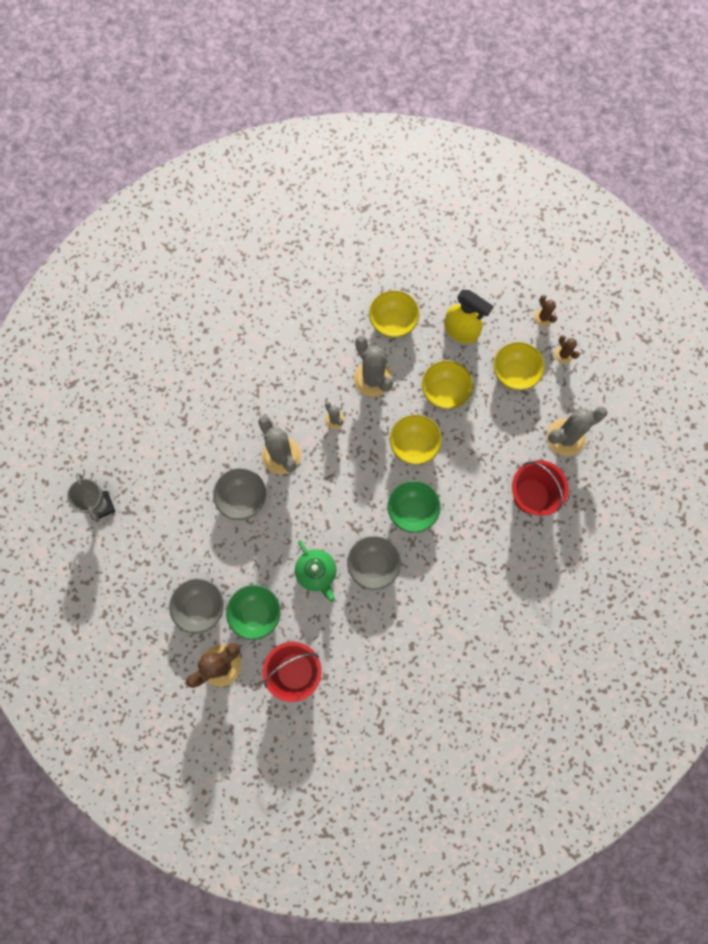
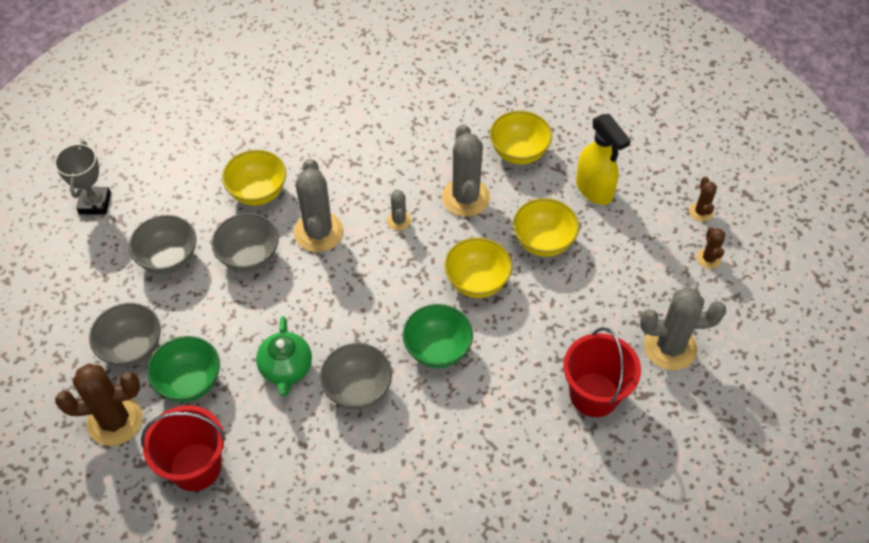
camera: 25 degrees right, 20 degrees down
yellow bowl [493,342,545,390] -> yellow bowl moved to [222,150,286,206]
none -> grey bowl [129,215,196,274]

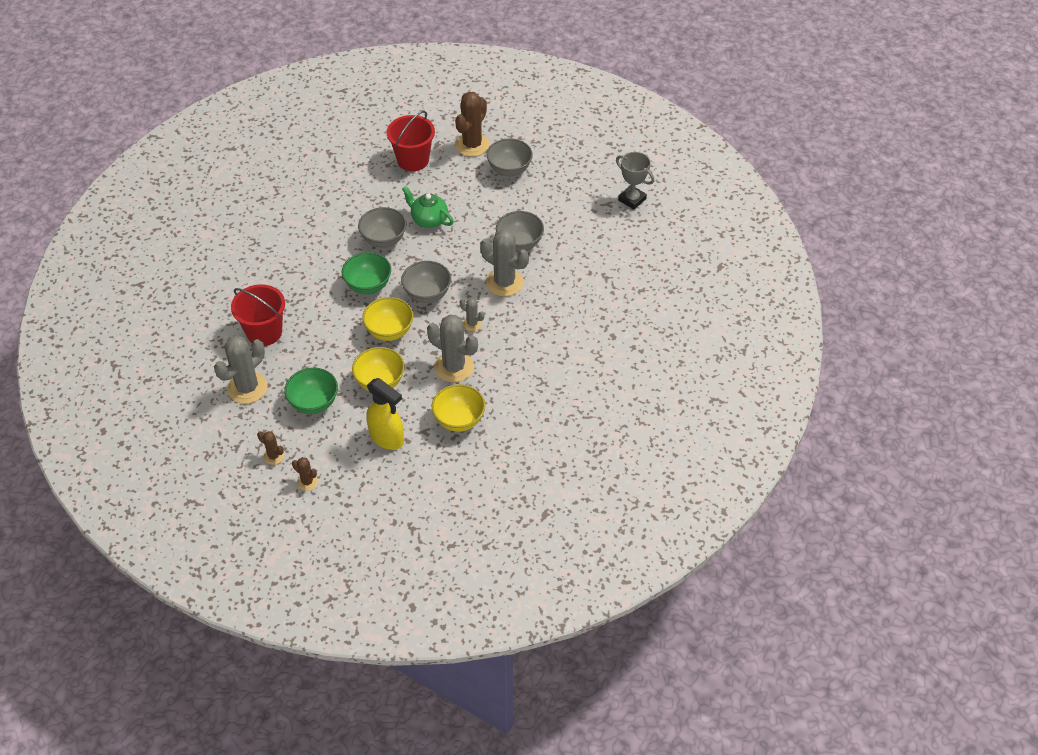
camera: 130 degrees right, 5 degrees down
grey bowl [129,215,196,274] -> grey bowl moved to [401,261,451,303]
green bowl [147,336,220,402] -> green bowl moved to [284,368,338,414]
yellow bowl [222,150,286,206] -> none
yellow spray bottle [576,114,631,205] -> yellow spray bottle turned 150 degrees counterclockwise [366,378,404,450]

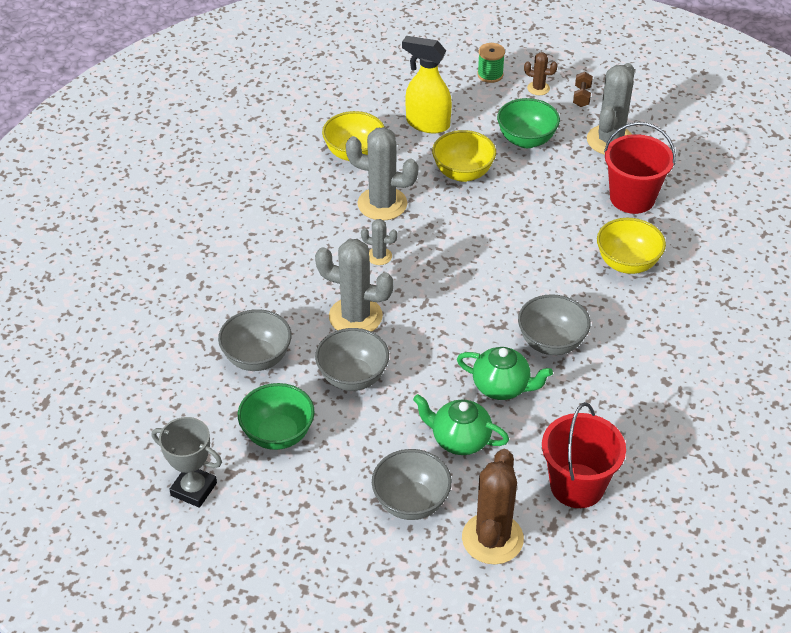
camera: 165 degrees right, 5 degrees down
brown cactus [292,457,318,491] -> green spool [477,43,505,83]
green bowl [342,252,391,294] -> green bowl moved to [238,383,314,450]
yellow bowl [362,297,414,341] -> yellow bowl moved to [597,218,666,274]
grey bowl [401,261,451,303] -> grey bowl moved to [218,309,291,371]
none -> green teapot [413,394,509,455]
none -> brown dumbbell [573,72,593,107]

